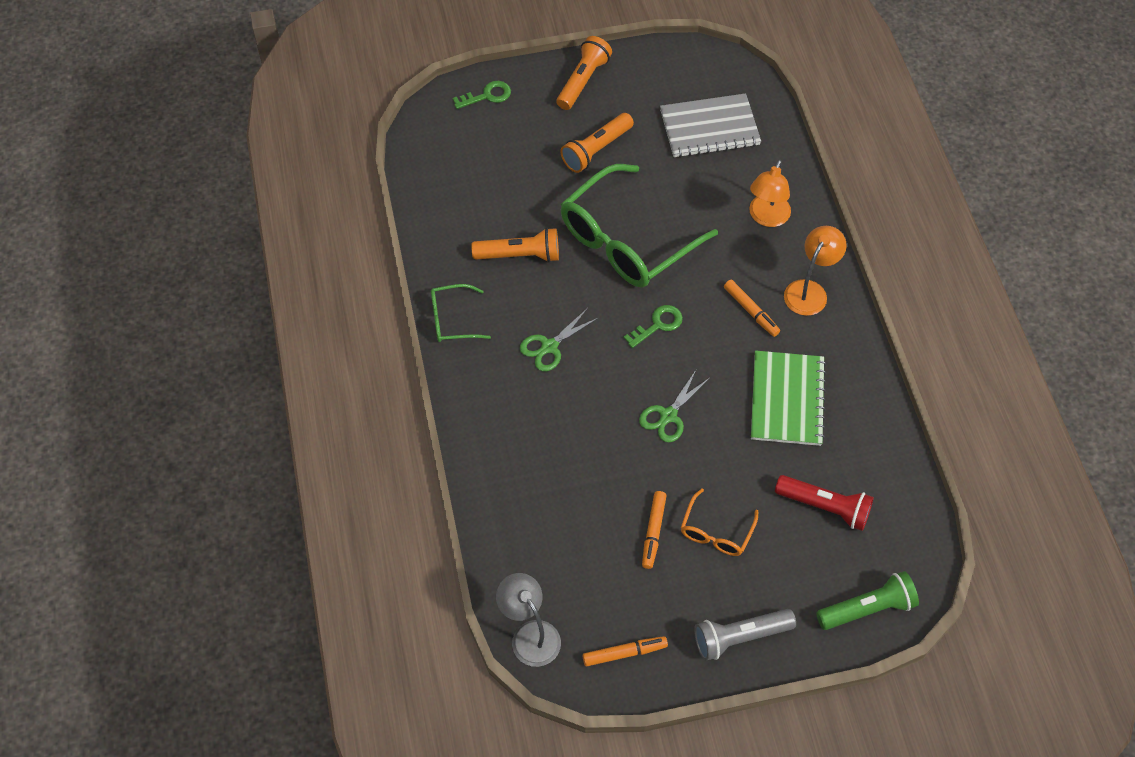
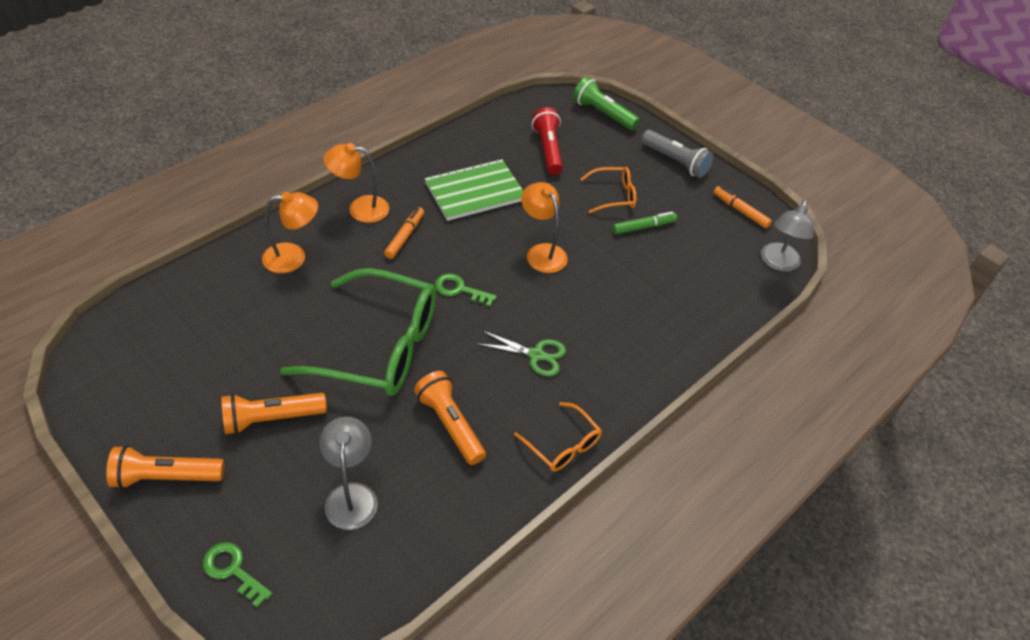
camera: 125 degrees left, 10 degrees down
green glasses [431,284,491,342] -> orange glasses [514,402,602,472]
orange flashlight [560,113,634,173] -> orange flashlight turned 150 degrees clockwise [221,393,327,434]
green scissors [639,370,710,443] -> orange lamp [521,182,568,273]
orange marker [642,491,666,569] -> green marker [612,212,677,234]
grey notebook [660,93,761,158] -> none
none -> grey lamp [319,417,378,530]

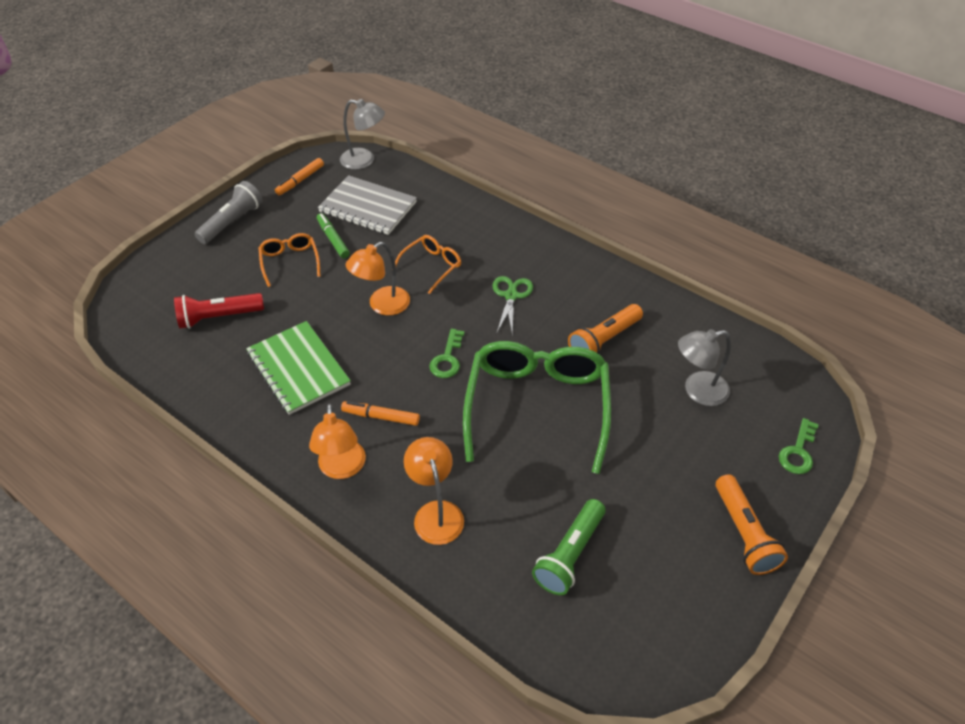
camera: 95 degrees left, 0 degrees up
orange flashlight [221,393,327,434] -> none
orange glasses [514,402,602,472] -> orange glasses moved to [395,235,462,294]
green flashlight [573,77,640,130] -> green flashlight moved to [532,499,605,595]
none -> grey notebook [318,175,417,235]

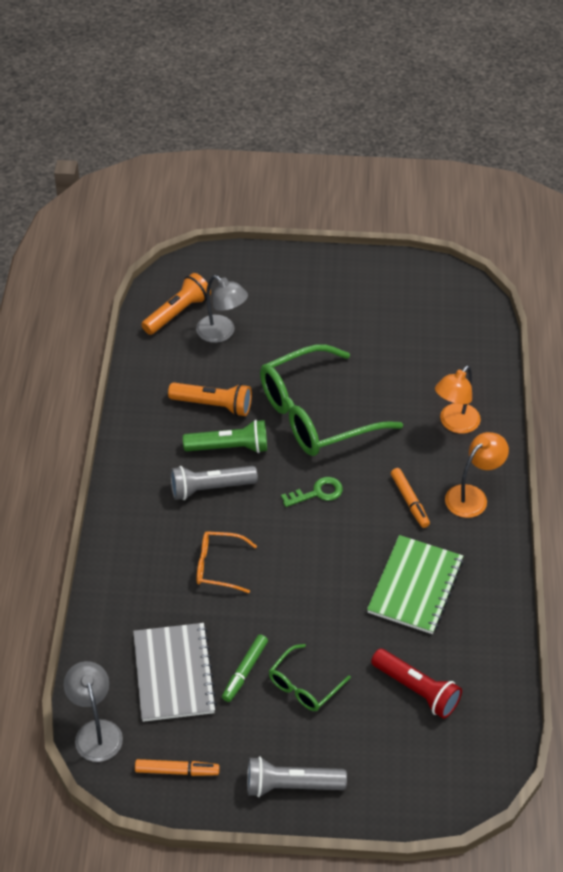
camera: 125 degrees left, 0 degrees up
orange glasses [258,233,321,287] -> green glasses [269,644,351,711]
orange lamp [346,242,410,315] -> none
green scissors [493,276,533,334] -> grey flashlight [170,466,258,500]
green flashlight [532,499,605,595] -> green flashlight moved to [183,420,267,453]
orange flashlight [716,474,788,575] -> orange flashlight moved to [141,273,211,335]
green key [779,418,819,474] -> none

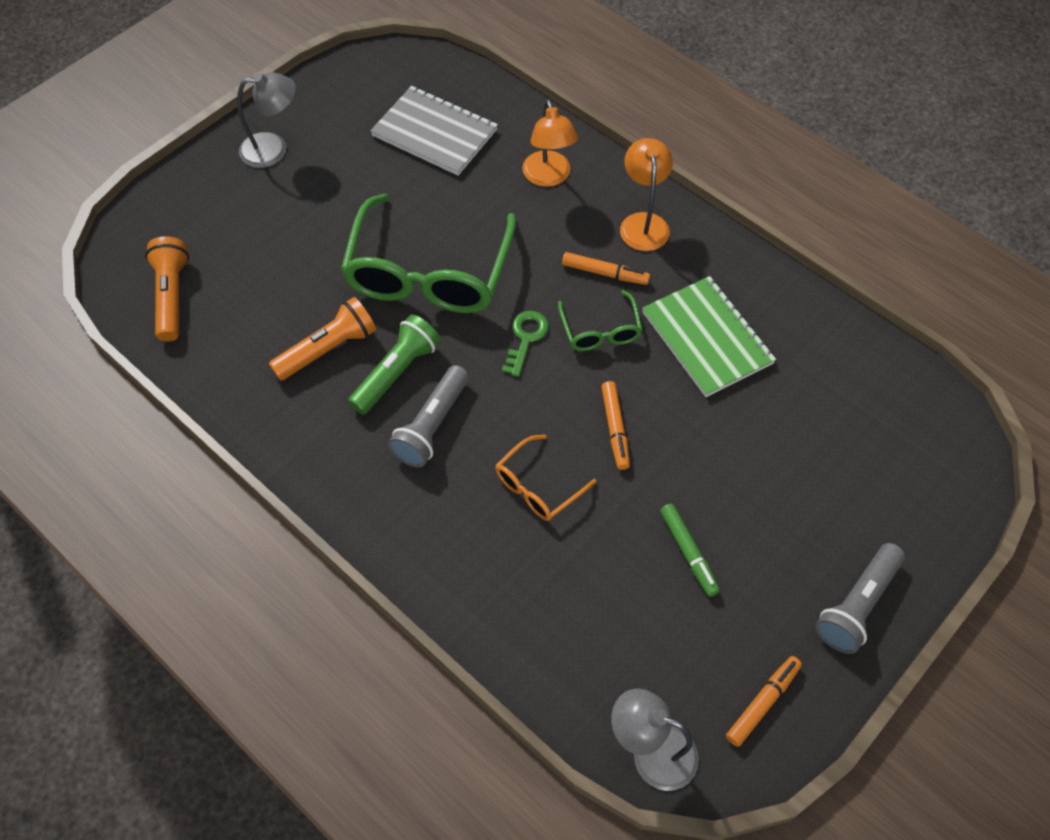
camera: 50 degrees left, 10 degrees up
grey notebook [133,623,217,722] -> grey notebook moved to [370,86,498,176]
grey lamp [196,275,248,343] -> grey lamp moved to [237,72,296,168]
green glasses [269,644,351,711] -> green glasses moved to [558,290,643,351]
red flashlight [371,649,462,719] -> none
none -> orange marker [601,381,630,470]

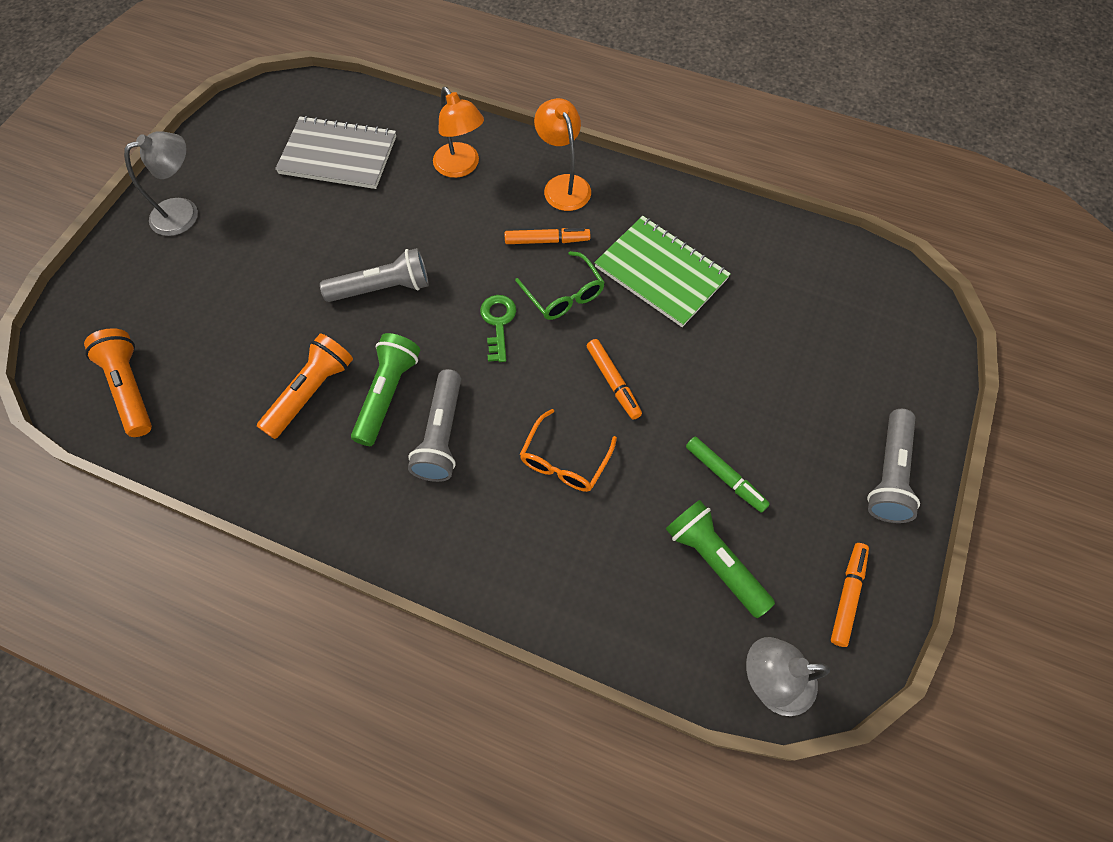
camera: 20 degrees left, 5 degrees up
green glasses [341,194,516,313] -> grey flashlight [320,248,429,302]
none -> green flashlight [666,500,775,618]

